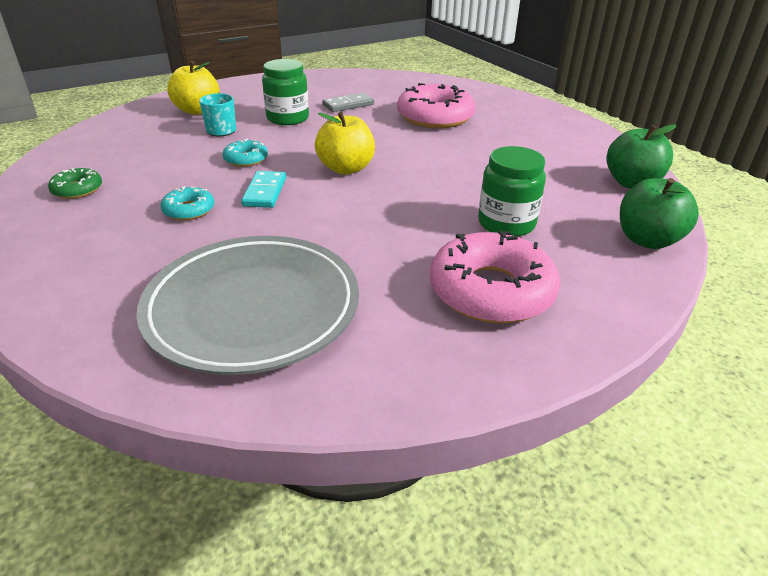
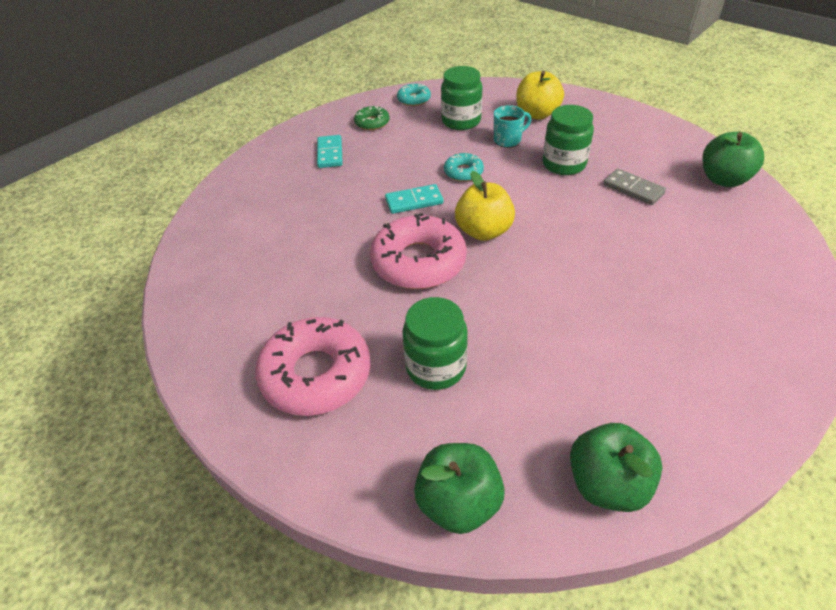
camera: 75 degrees right, 10 degrees up
grey plate [136,236,359,375] -> none
turquoise donut [161,186,214,220] -> turquoise donut moved to [397,83,431,106]
pink donut [397,83,476,128] -> pink donut moved to [370,213,467,289]
none -> turquoise domino [317,135,343,168]
none -> green jar [441,66,482,130]
none -> green apple [702,132,764,187]

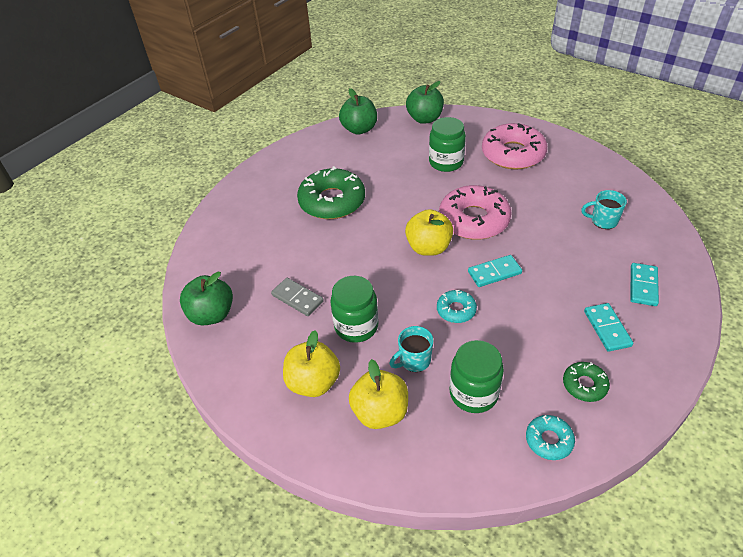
camera: 175 degrees right, 0 degrees up
none -> yellow apple [283,330,340,397]
none -> green donut [297,166,365,219]
none -> turquoise mug [581,190,627,229]
none -> turquoise domino [630,263,659,306]

